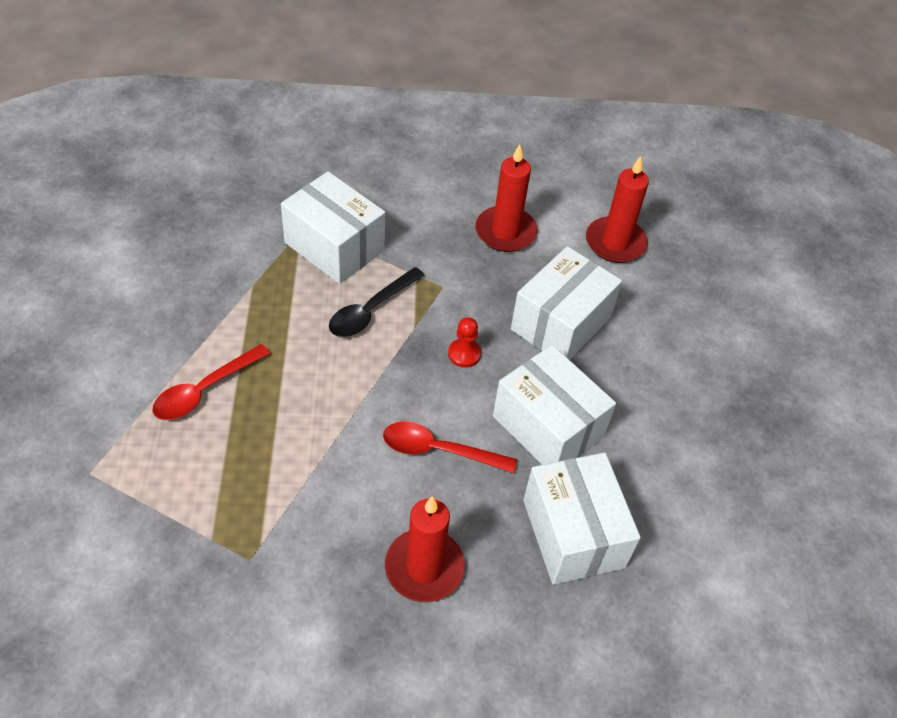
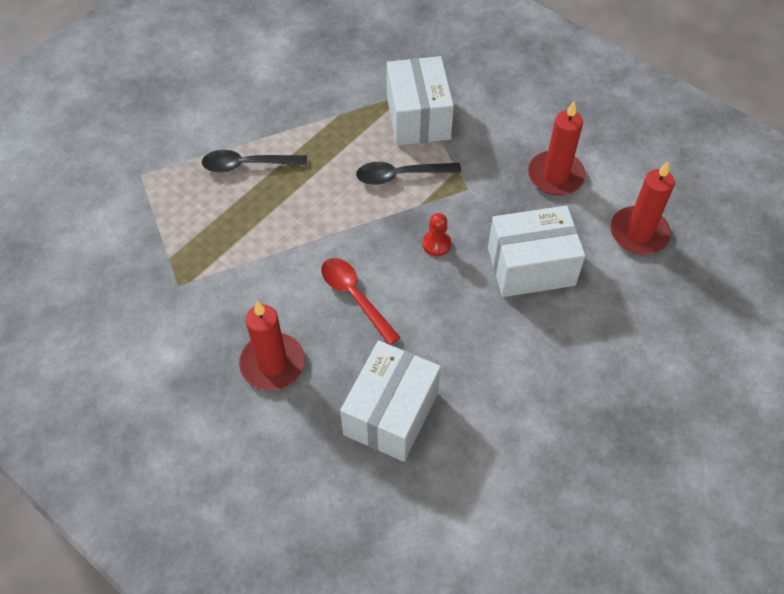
camera: 45 degrees right, 5 degrees up
red spoon [153,344,270,420] -> black spoon [202,150,307,173]
white box [493,345,616,465] -> none

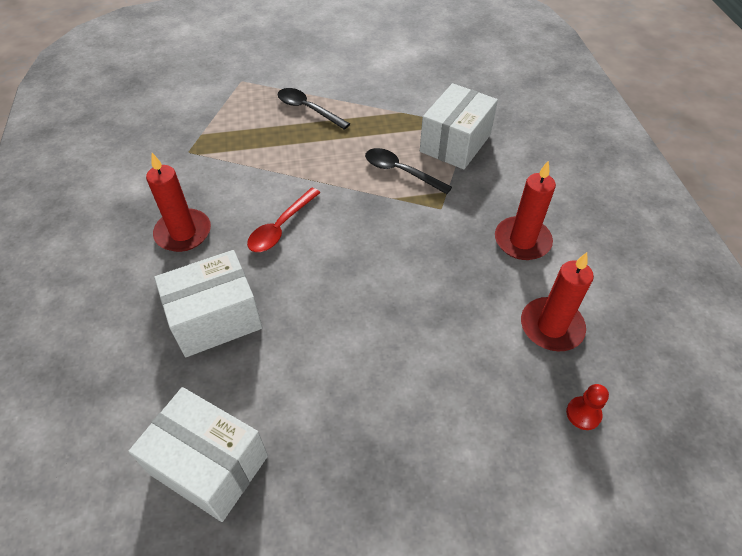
camera: 40 degrees right, 5 degrees down
red spoon [321,258,401,345] -> red spoon turned 150 degrees counterclockwise [247,188,320,252]
red pawn [422,213,451,256] -> red pawn moved to [566,384,609,430]
white box [488,205,586,297] -> white box moved to [128,387,268,522]

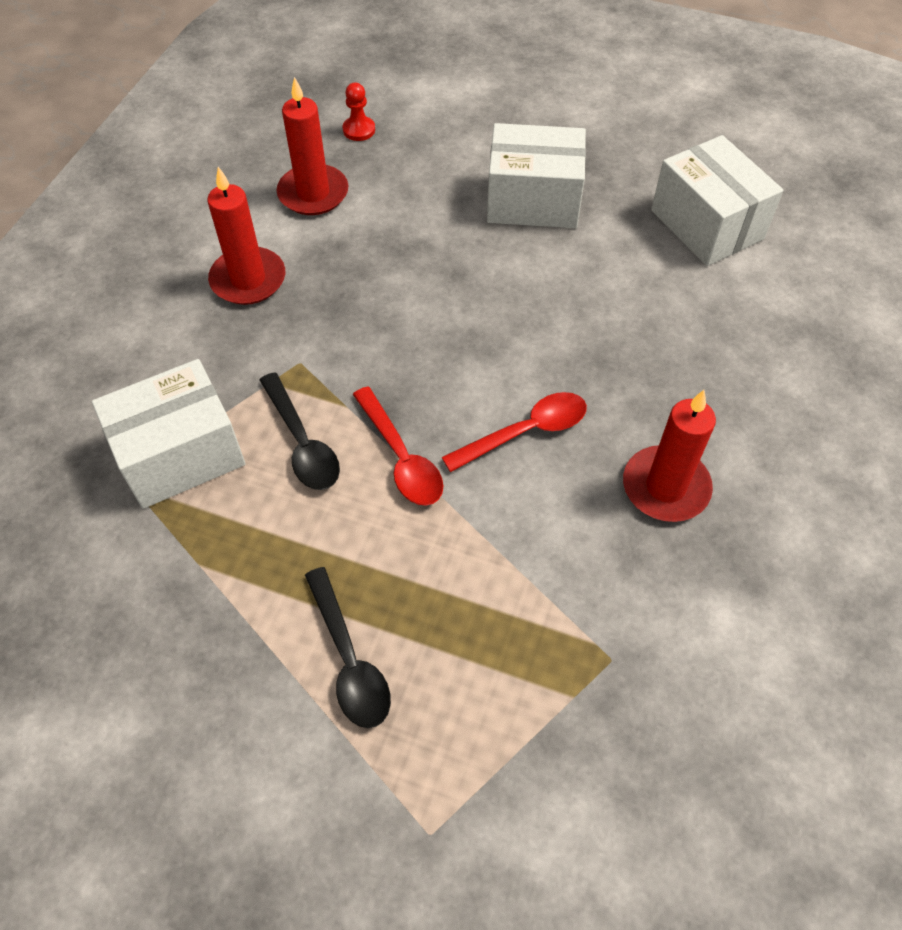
camera: 150 degrees left, 5 degrees up
white box [154,250,263,357] -> white box moved to [487,123,586,228]
none -> red spoon [353,386,443,506]

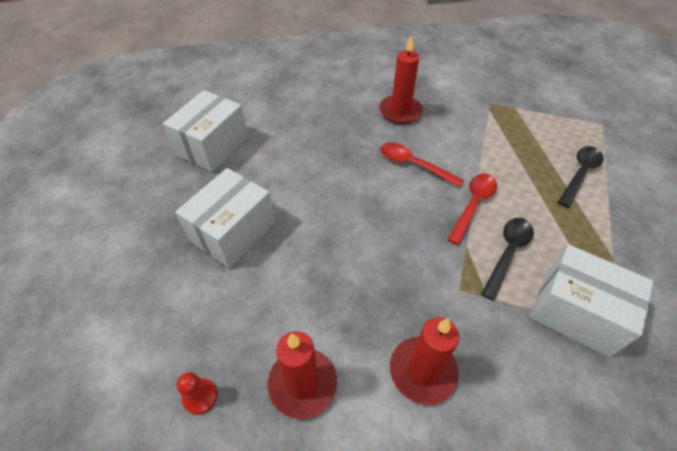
camera: 120 degrees left, 5 degrees down
white box [487,123,586,228] -> white box turned 60 degrees clockwise [175,168,275,268]

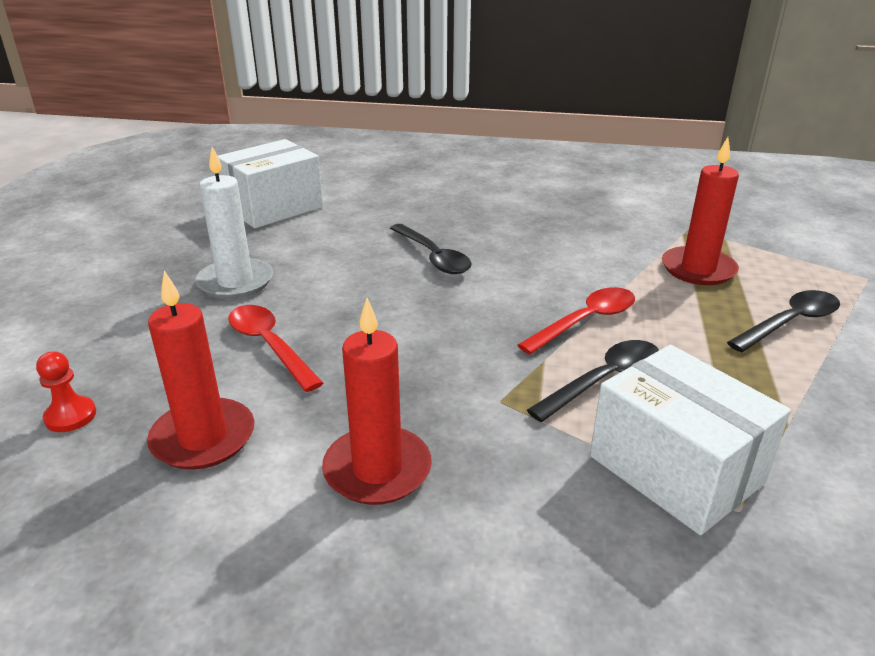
camera: 20 degrees right, 20 degrees down
white box [175,168,275,268] -> white candle [195,147,273,299]
red candle [379,35,423,124] -> red candle moved to [662,137,739,285]
red spoon [380,142,464,187] -> red spoon moved to [228,305,323,392]
none -> black spoon [390,224,471,274]

